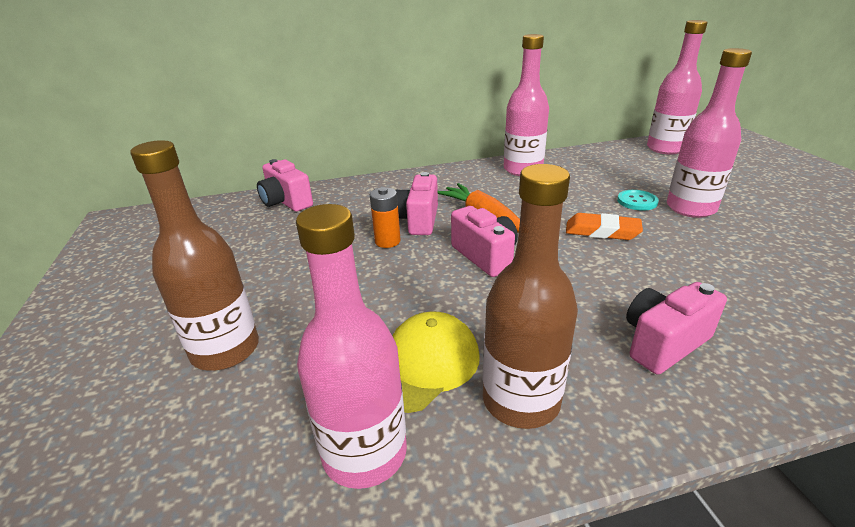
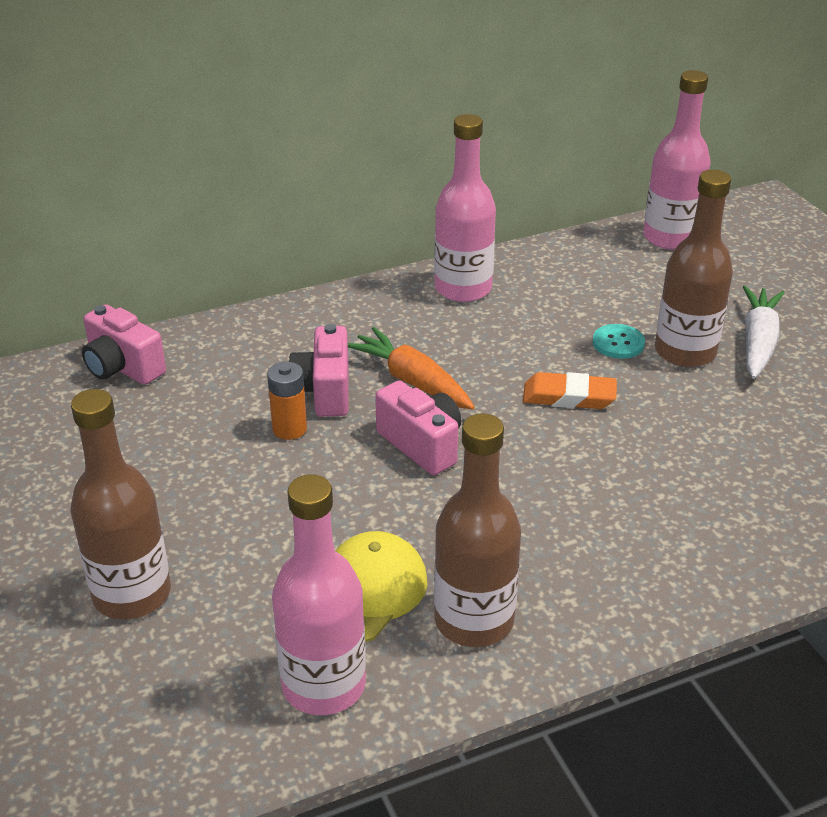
camera: 10 degrees left, 5 degrees up
pink camera [626,282,727,375] -> none
pink bottle [667,48,752,218] -> brown bottle [655,170,733,368]
none -> white carrot [743,286,785,379]

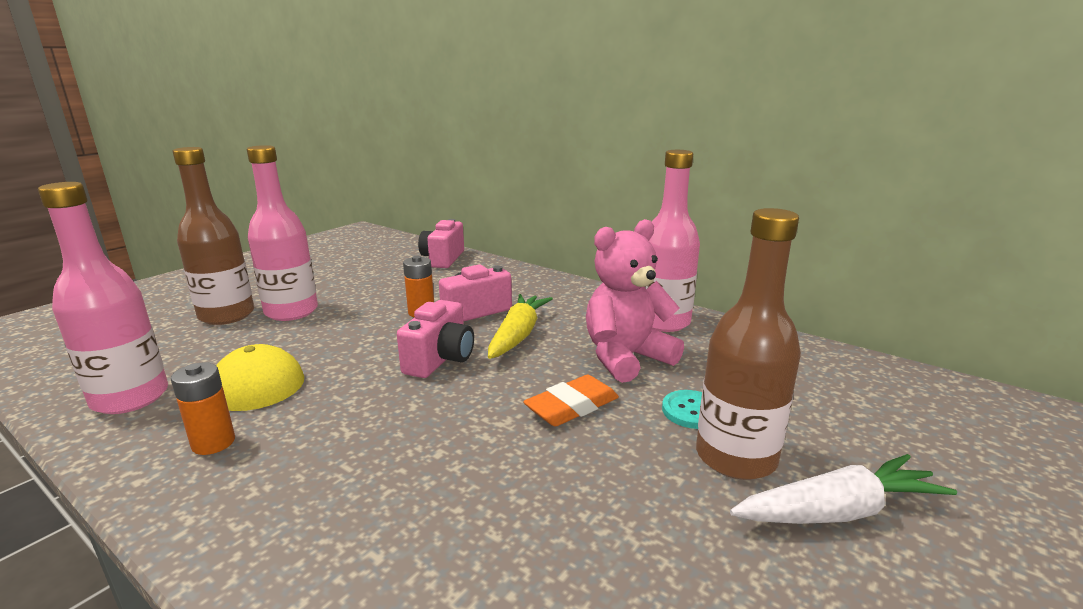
camera: 60 degrees right, 15 degrees down
orange carrot [348,327,475,410] -> yellow carrot [488,294,553,359]
brown bottle [434,413,521,647] -> orange battery [171,362,235,455]
orange eraser [523,372,617,409] -> orange eraser turned 75 degrees clockwise [523,375,619,427]
pink bottle [643,70,711,250] -> pink bottle moved to [247,145,318,321]
none -> pink teddy bear [586,219,684,383]

